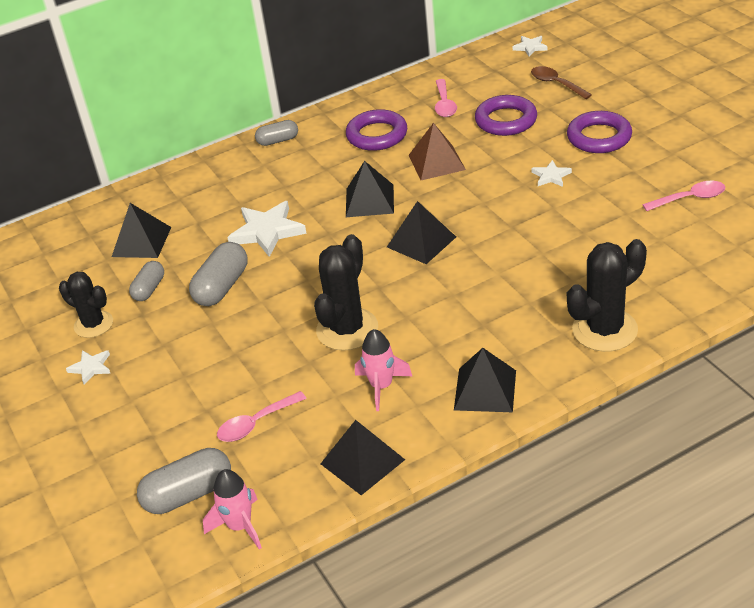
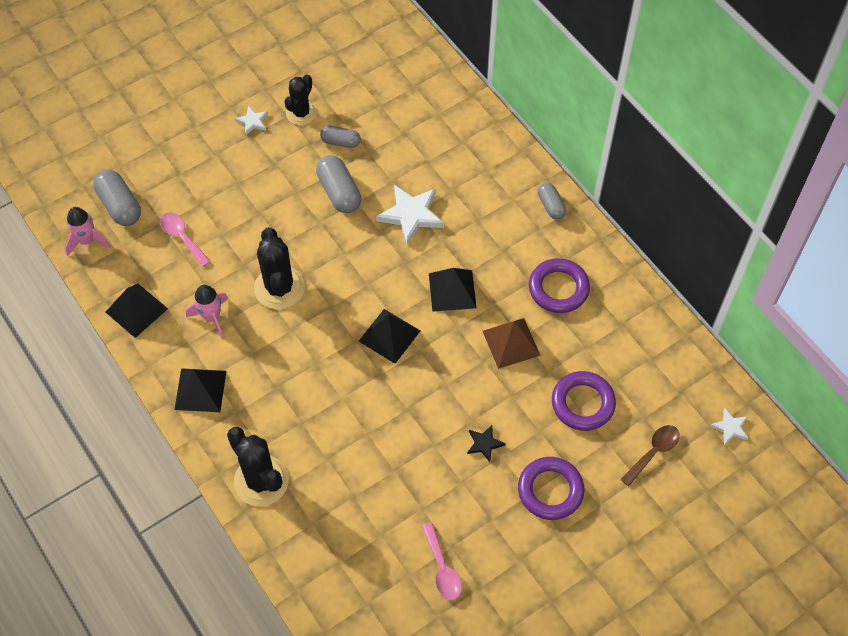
camera: 80 degrees right, 20 degrees up
black pyramid [112,203,171,258] -> none
grey capsule [189,242,248,306] -> grey capsule turned 45 degrees clockwise [316,155,361,213]
black cactus [314,234,378,351] -> black cactus turned 60 degrees clockwise [254,227,305,309]
pink spoon [435,79,457,117] -> none
white star [532,160,572,187] -> black star [467,425,505,462]

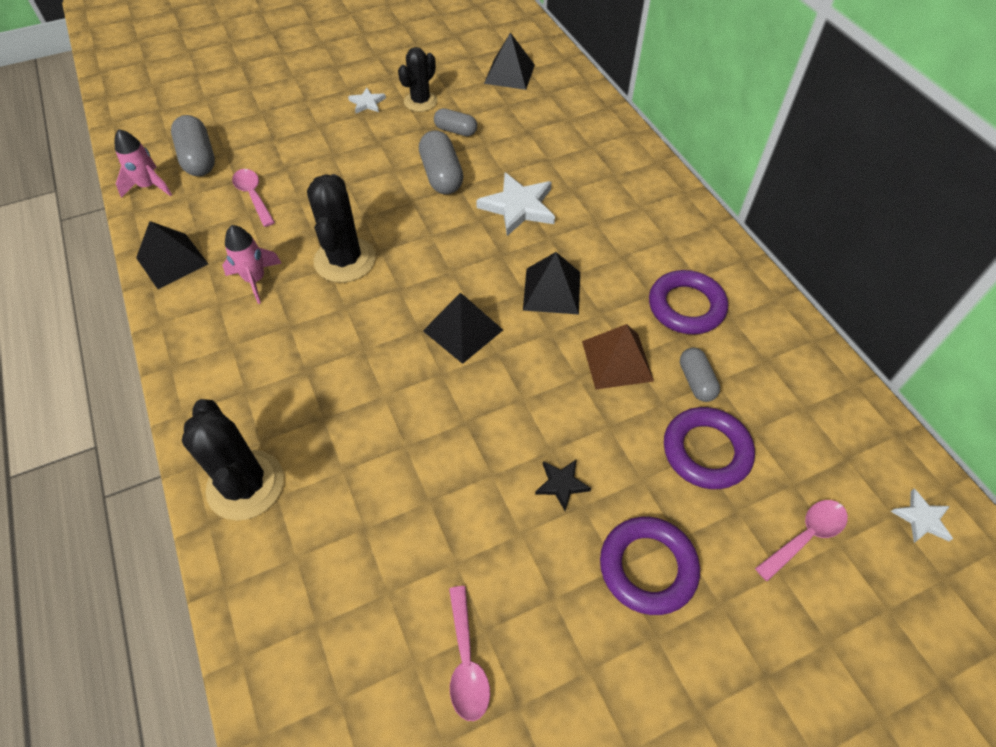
camera: 10 degrees right, 5 degrees down
black pyramid [174,368,226,412] -> black pyramid moved to [484,32,535,90]
grey capsule [538,182,566,219] -> grey capsule moved to [680,348,720,402]
brown spoon [621,425,680,486] -> pink spoon [755,500,848,581]

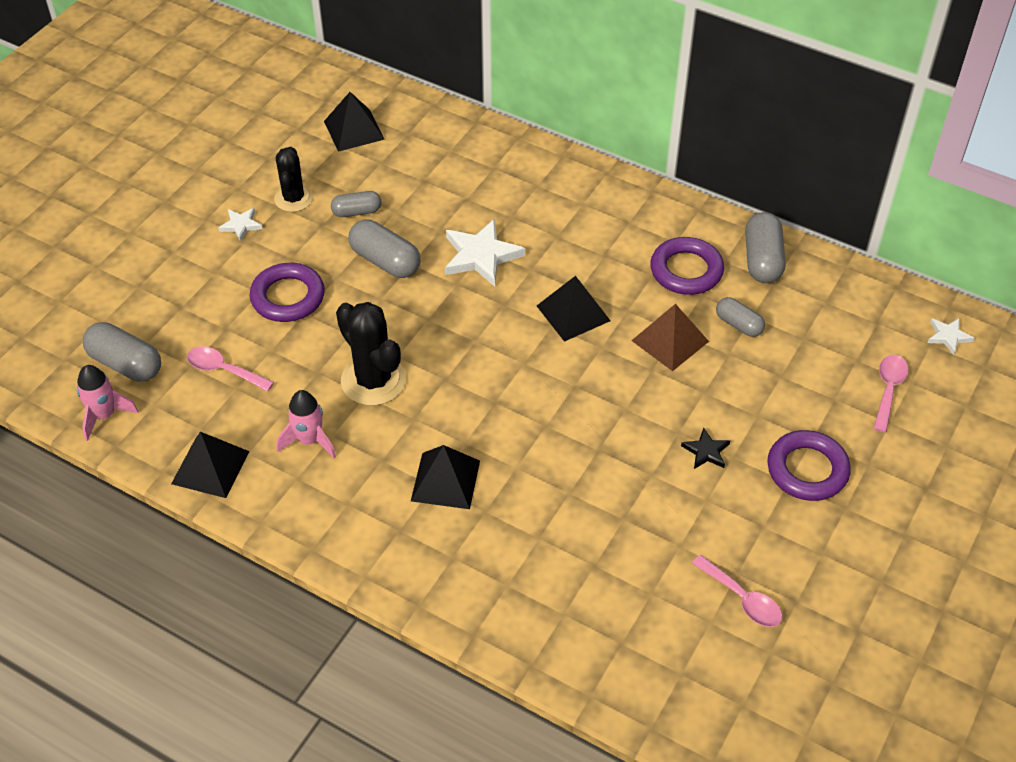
camera: 35 degrees left, 5 degrees down
black cactus [182,399,284,520] -> none
black pyramid [423,293,503,364] -> black pyramid moved to [411,445,480,509]
purple ring [664,407,755,489] -> purple ring moved to [249,263,325,322]
none -> grey capsule [745,212,786,283]

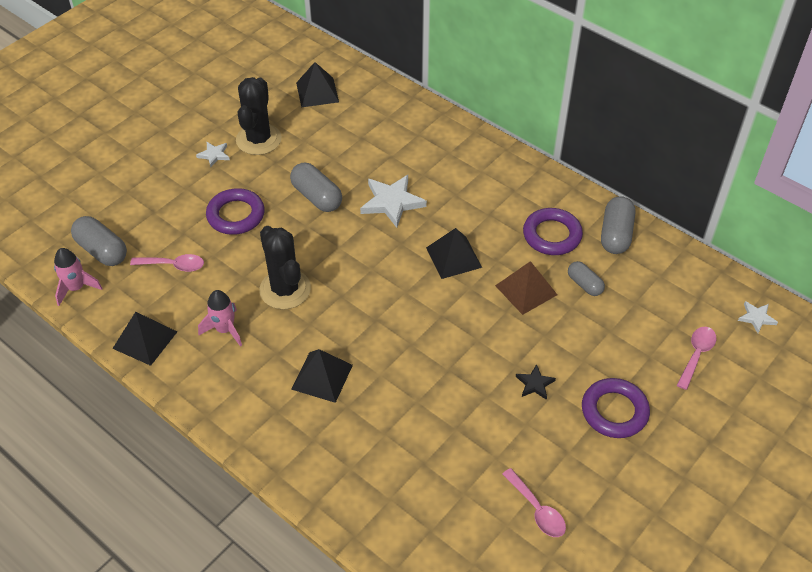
camera: 10 degrees right, 0 degrees up
pink spoon [187,346,274,391] -> pink spoon turned 150 degrees clockwise [130,254,204,272]
black cactus [274,147,313,212] -> black cactus [236,77,282,155], size x1.51
grey capsule [331,191,381,217] -> none

